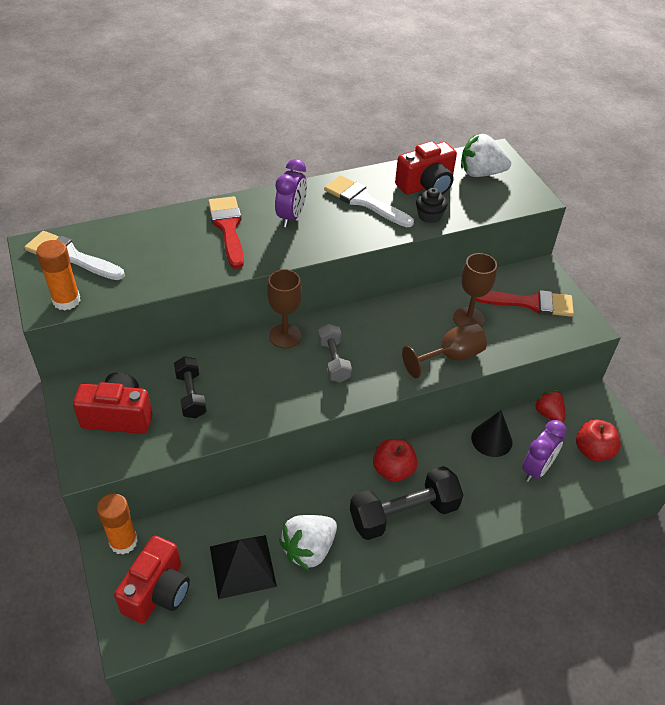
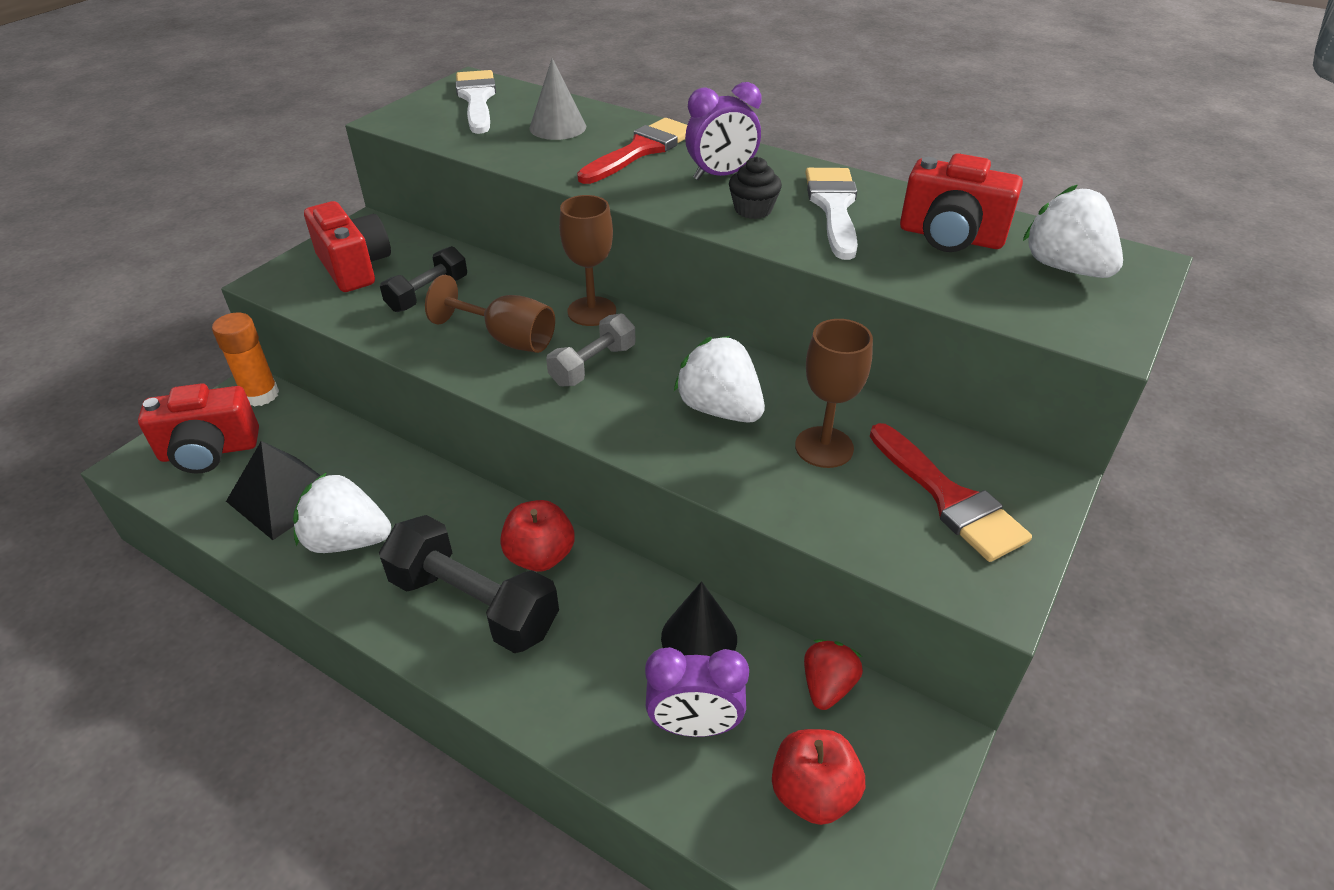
camera: 55 degrees right, 5 degrees down
orange glue stick [36,240,81,311] -> none
brown goblet [402,322,487,378] -> brown goblet moved to [425,275,555,353]
black cupcake [416,188,448,223] -> black cupcake moved to [729,157,782,219]
none -> grey cone [529,58,586,140]
none -> white strawberry [674,336,765,423]

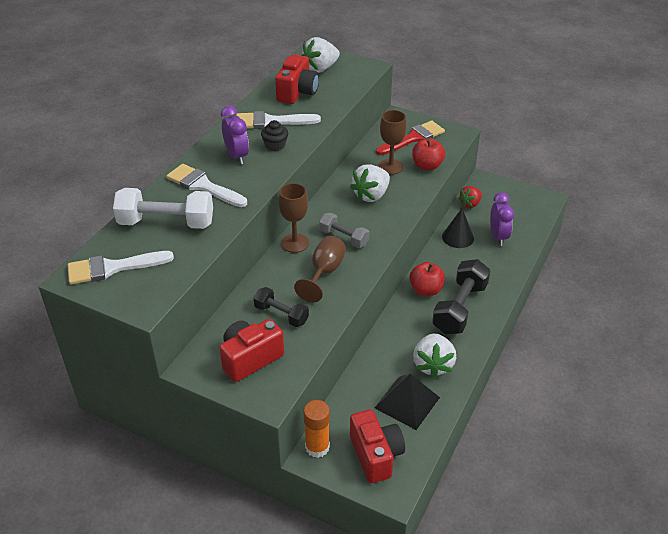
camera: 95 degrees left, 0 degrees up
grey cone [529,58,586,140] -> white dumbbell [113,188,213,229]
red brush [577,118,687,184] -> white brush [166,164,247,207]
red apple [772,729,865,825] -> red apple moved to [412,138,445,171]
red strawberry [804,639,863,710] -> red strawberry turned 60 degrees counterclockwise [458,186,482,208]

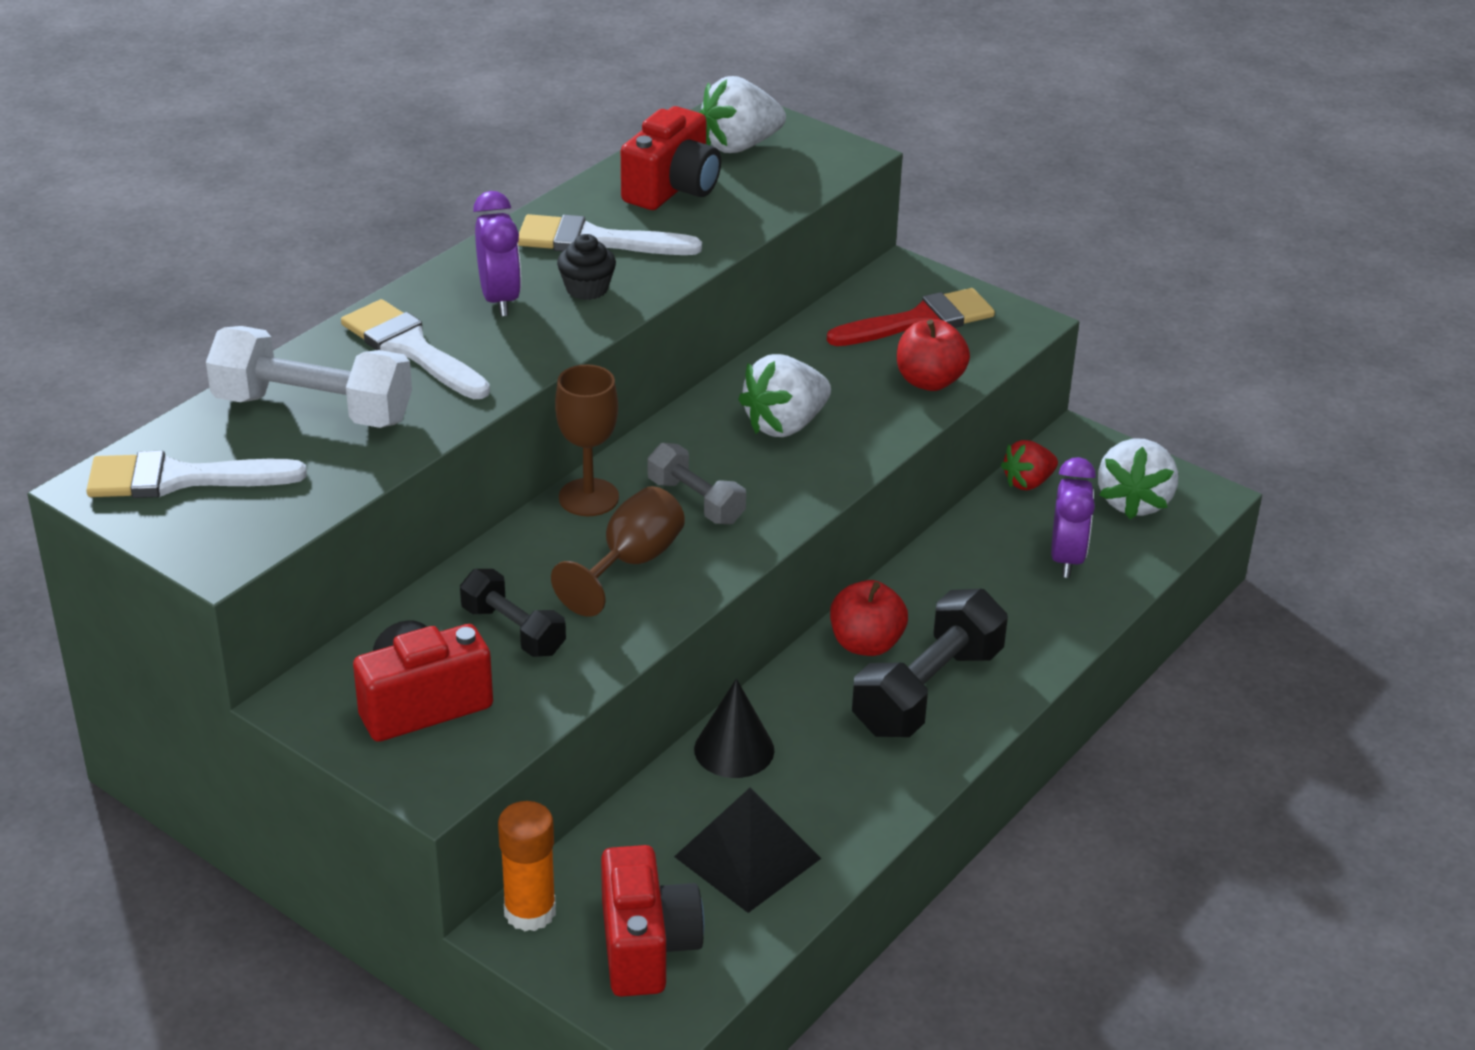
camera: 10 degrees right, 5 degrees down
brown goblet [378,110,407,175] -> none
white strawberry [413,333,456,378] -> white strawberry moved to [1098,438,1178,519]
black cone [442,208,474,248] -> black cone moved to [694,678,774,778]

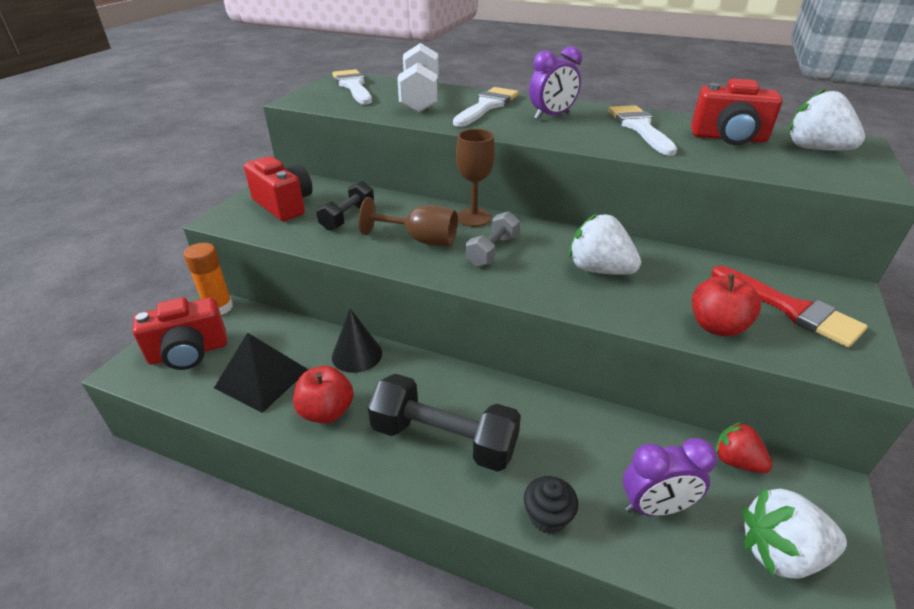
camera: 75 degrees right, 0 degrees up
black cupcake [557,234,616,300] -> black cupcake moved to [524,476,578,534]
red apple [830,580,908,656] -> red apple moved to [293,366,354,424]

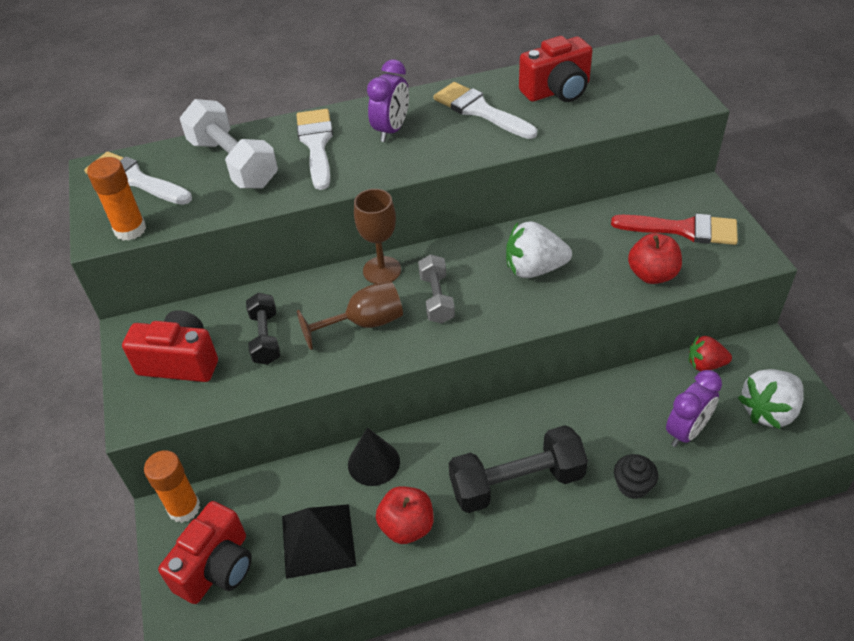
camera: 35 degrees left, 10 degrees up
white strawberry [789,88,865,151] -> none
none -> orange glue stick [87,157,146,241]

